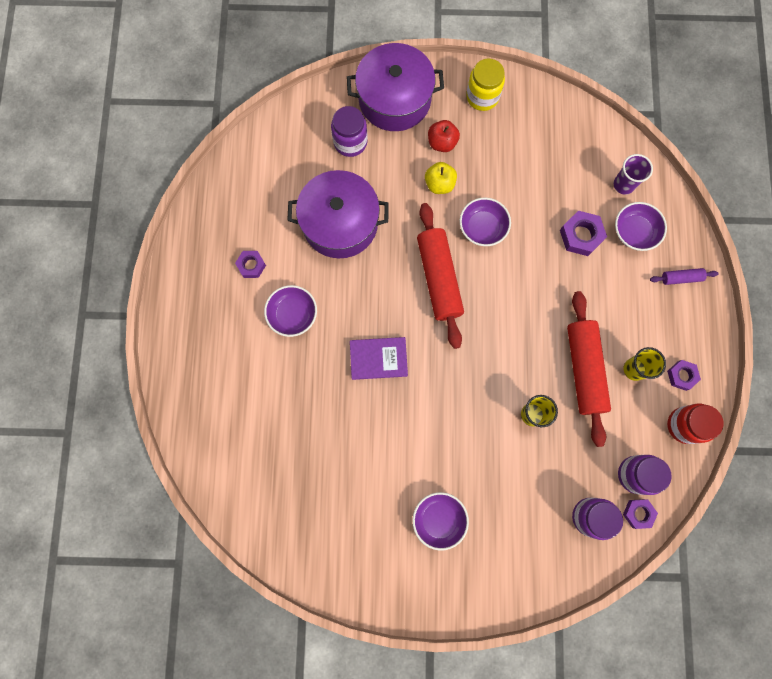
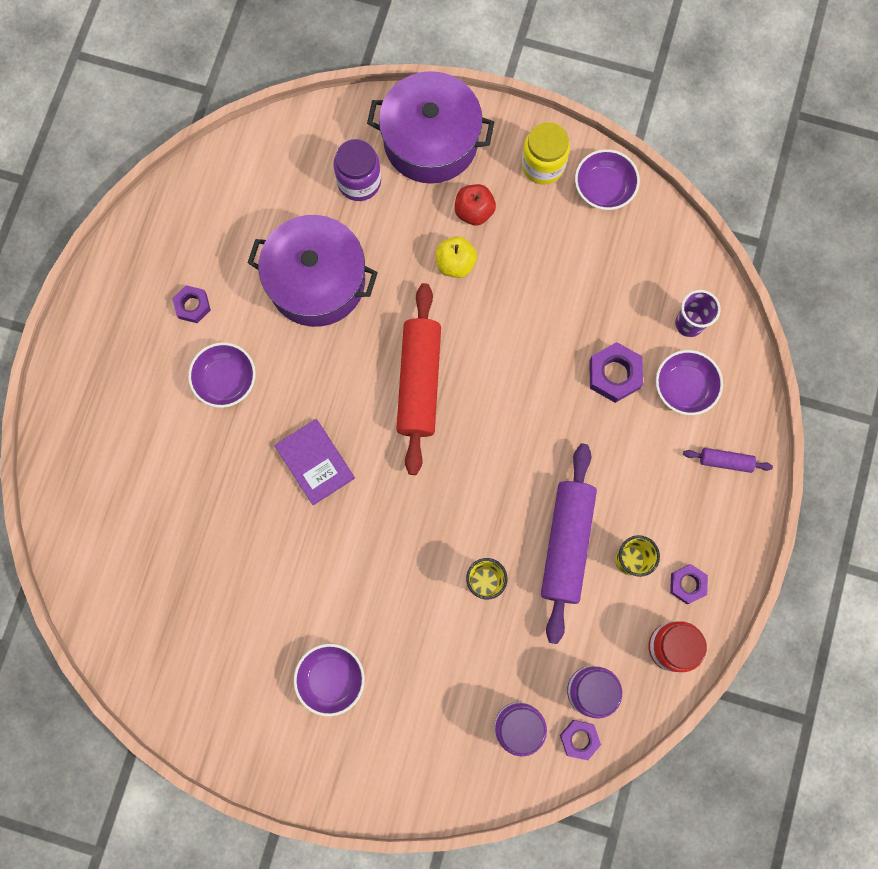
camera: 15 degrees right, 0 degrees up
purple book [350,337,408,380] -> purple book turned 45 degrees clockwise [274,419,355,505]
purple bowl [460,198,511,246] -> purple bowl moved to [575,149,640,210]
red rolling pin [567,291,611,447] -> purple rolling pin [541,444,597,644]

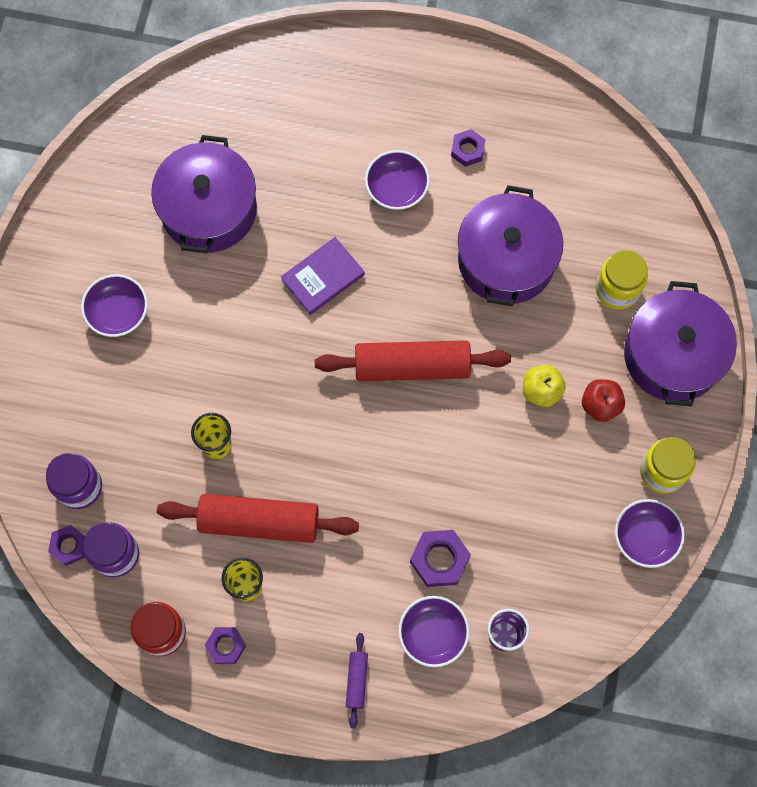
camera: 85 degrees right, 5 degrees down
purple jar [334,139,381,201] -> yellow jar [596,250,648,310]
purple rolling pin [541,444,597,644] -> red rolling pin [157,494,359,543]
none -> purple pot [151,135,257,253]

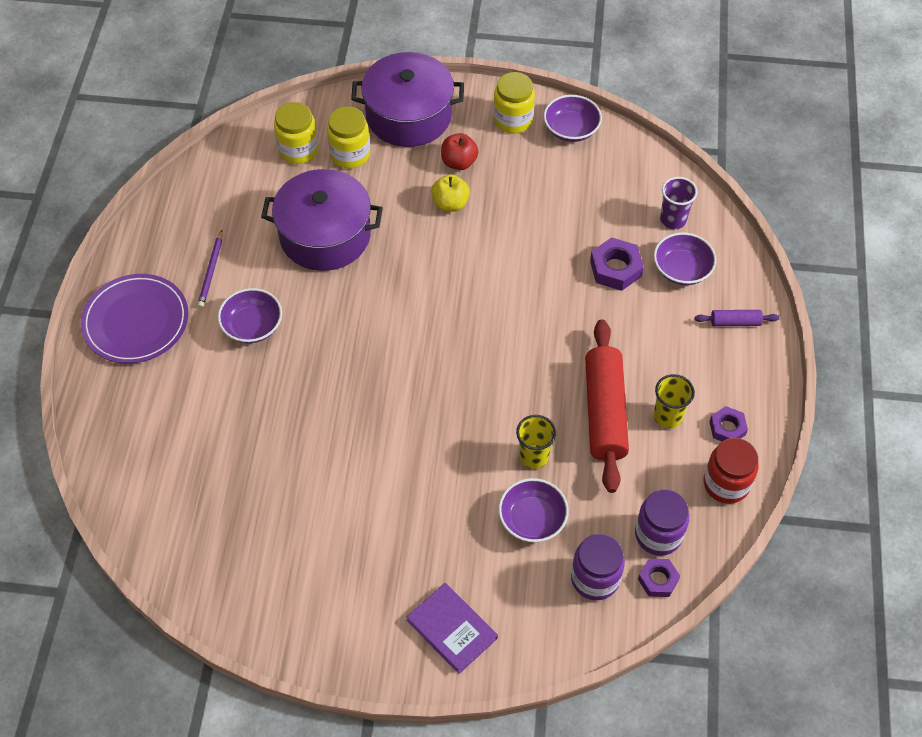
camera: 95 degrees left, 15 degrees down
purple bowl [81,274,148,337] -> purple bowl moved to [499,478,569,542]
purple pot [151,135,257,253] -> none
purple book [281,237,365,315] -> purple book moved to [407,583,498,674]
red rolling pin [315,340,511,381] -> none
purple nut [451,129,485,167] -> purple pencil [197,230,222,308]
none -> purple plate [81,274,189,363]
none -> yellow jar [274,102,319,164]

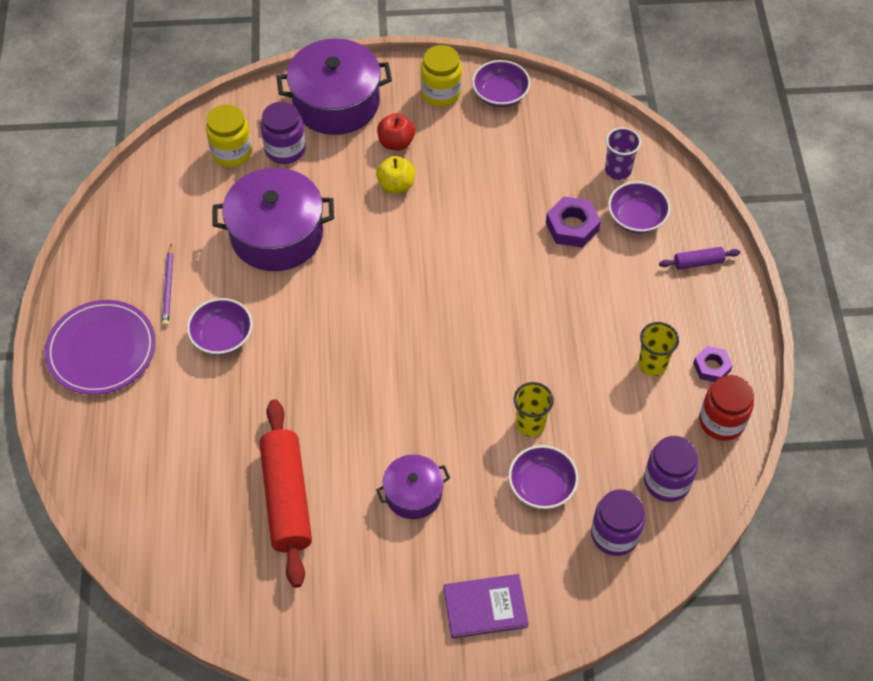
camera: 10 degrees left, 0 degrees up
yellow jar [327,106,370,168] -> purple jar [261,102,306,164]
purple book [407,583,498,674] -> purple book turned 45 degrees counterclockwise [444,574,529,639]
red rolling pin [585,319,629,493] -> red rolling pin moved to [259,399,312,588]
purple nut [638,559,680,597] -> none
none -> purple pot [376,454,450,519]

